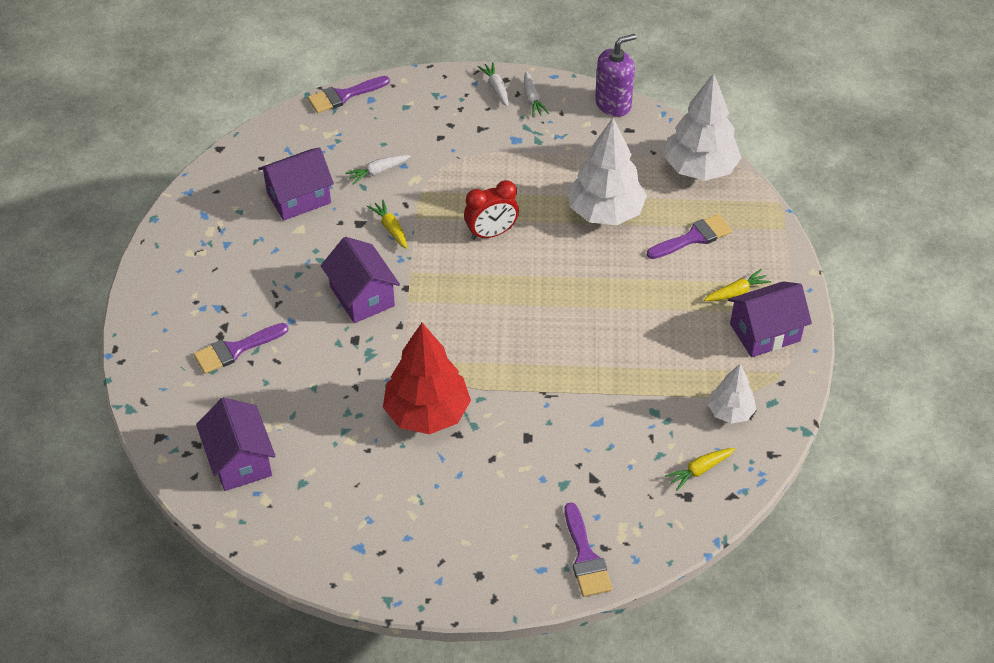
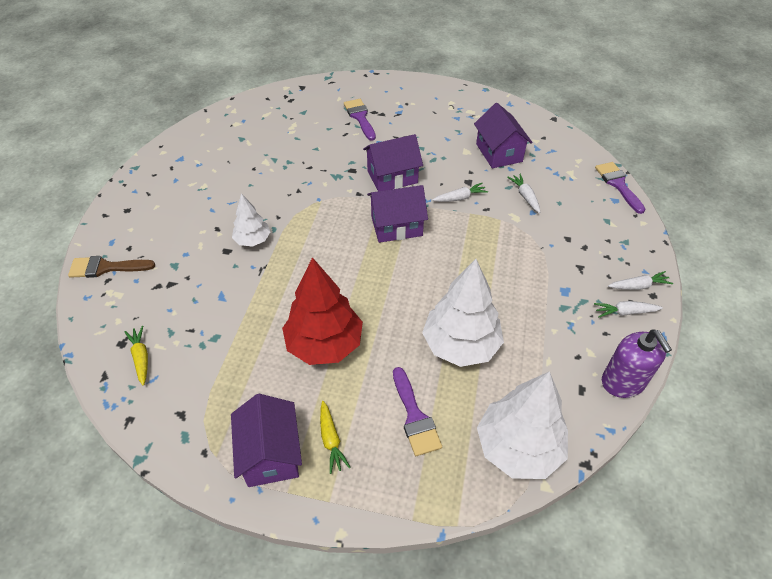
camera: 100 degrees right, 0 degrees up
purple house [196,397,275,491] -> purple house moved to [367,185,428,243]
yellow carrot [367,200,407,249] -> white carrot [432,183,488,202]
red tree [383,323,471,434] -> red tree moved to [282,257,363,365]
red clock [464,180,519,240] -> none
purple brush [565,502,612,597] -> brown brush [68,256,155,278]
white tree [708,364,756,424] -> white tree moved to [232,193,270,247]

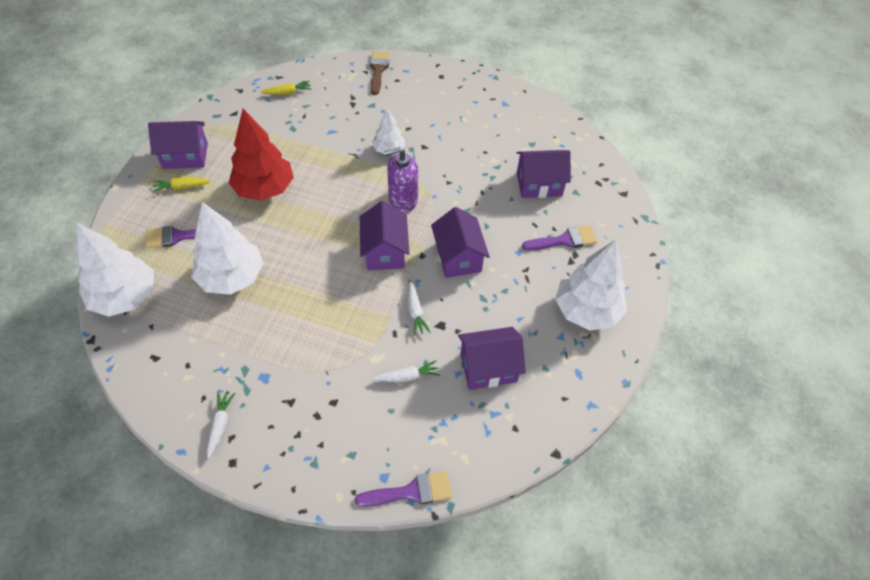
camera: 95 degrees right, 5 degrees up
purple soap dispenser [602,329,672,398] -> purple soap dispenser moved to [384,147,418,212]
white carrot [608,271,673,290] -> none
none -> purple house [517,150,571,198]
none -> white tree [555,239,627,331]

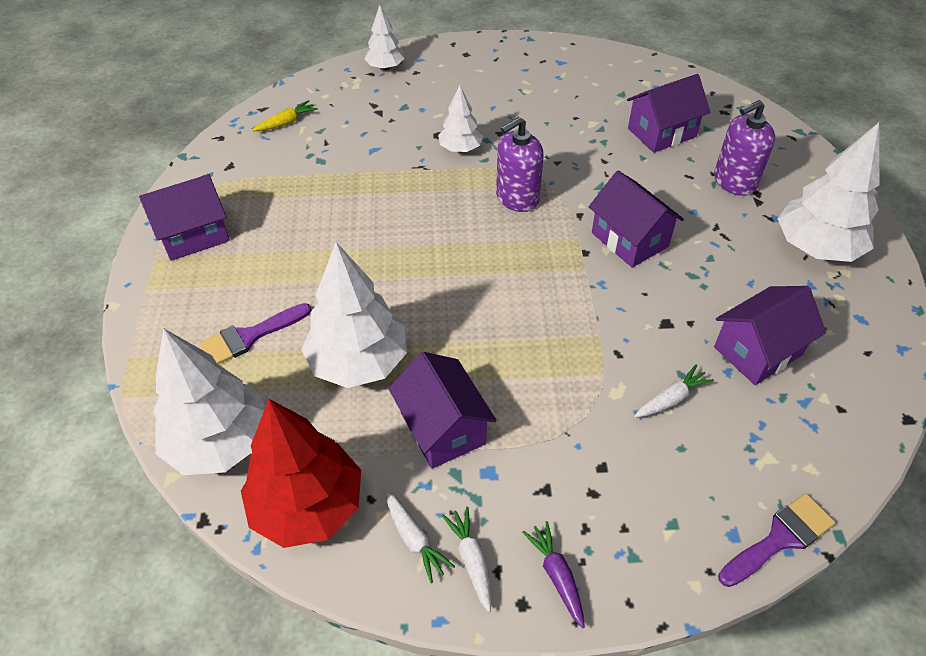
camera: 20 degrees left, 5 degrees down
yellow carrot [153,177,211,192] -> none
red tree [228,109,294,201] -> red tree moved to [241,399,361,548]
purple house [360,201,410,270] -> purple house moved to [388,352,497,469]
brown brush [370,51,390,95] -> white tree [364,5,405,70]
white carrot [408,282,431,336] -> white carrot moved to [385,491,455,583]
purple brush [522,226,597,251] -> purple soap dispenser [714,100,775,196]
none -> purple carrot [522,521,585,628]

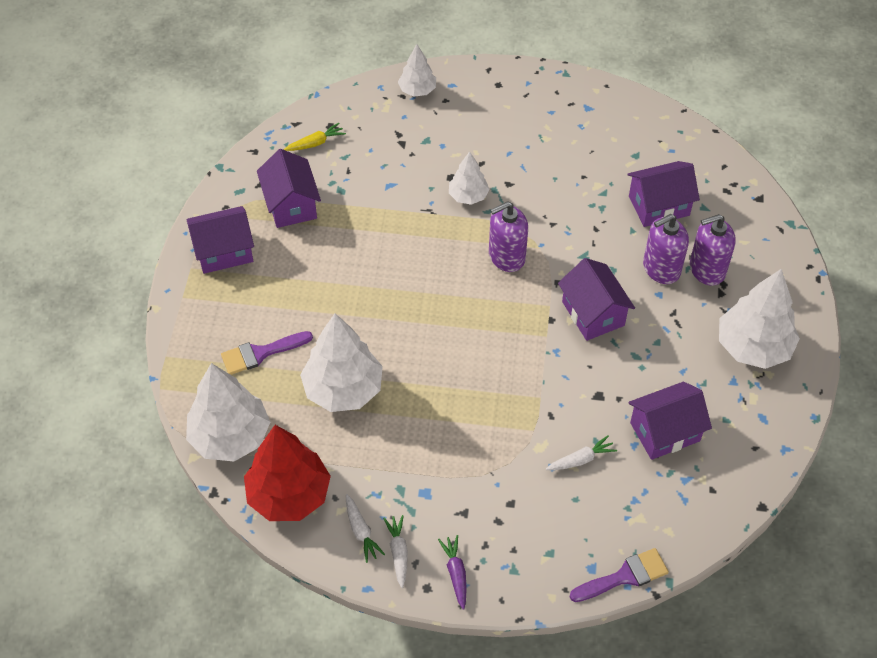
camera: 10 degrees right, 5 degrees up
purple house [388,352,497,469] -> purple house moved to [257,149,321,228]
none -> purple soap dispenser [643,214,689,284]

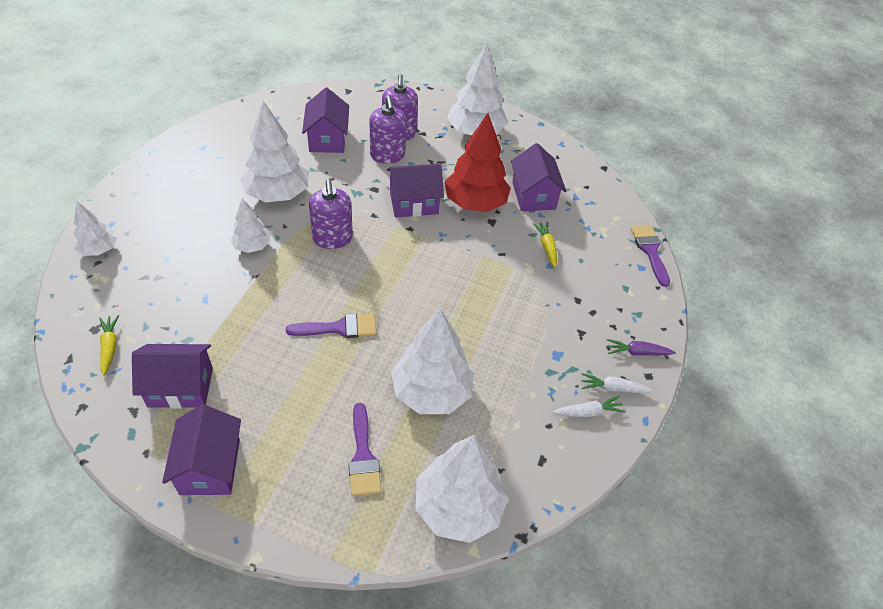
camera: 80 degrees left, 5 degrees down
red tree [244,425,331,521] -> red tree moved to [445,113,511,212]
white carrot [546,435,617,470] -> yellow carrot [533,222,557,268]
none -> white tree [240,101,309,202]
none -> purple brush [286,314,376,338]

